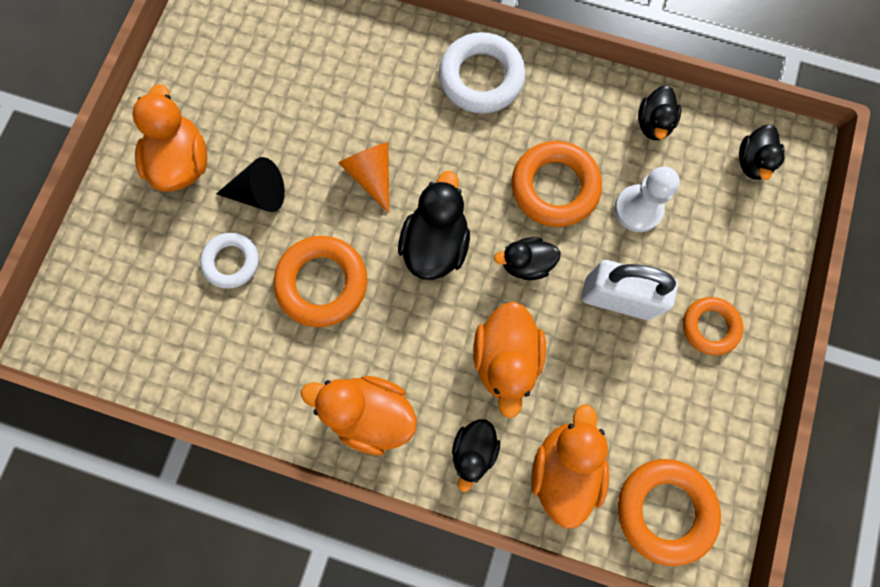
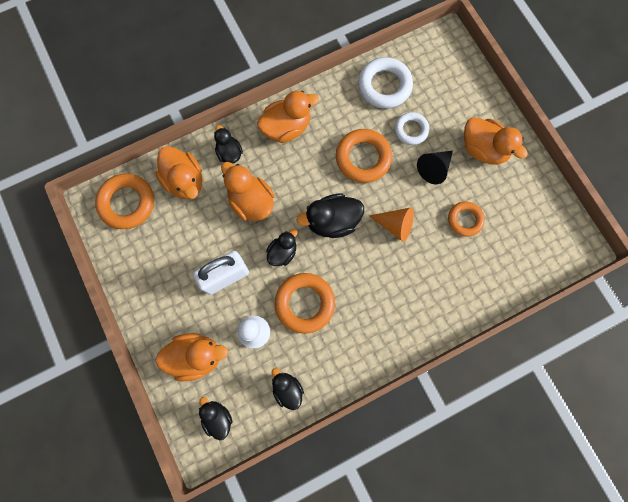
camera: 135 degrees right, 0 degrees up
black duck [398,171,470,280] -> black duck turned 105 degrees clockwise [297,194,364,238]
white ring [439,32,526,114] -> white ring moved to [358,57,413,109]
orange ring [683,297,743,356] -> orange ring moved to [448,201,485,237]
none -> orange duck [155,333,228,381]

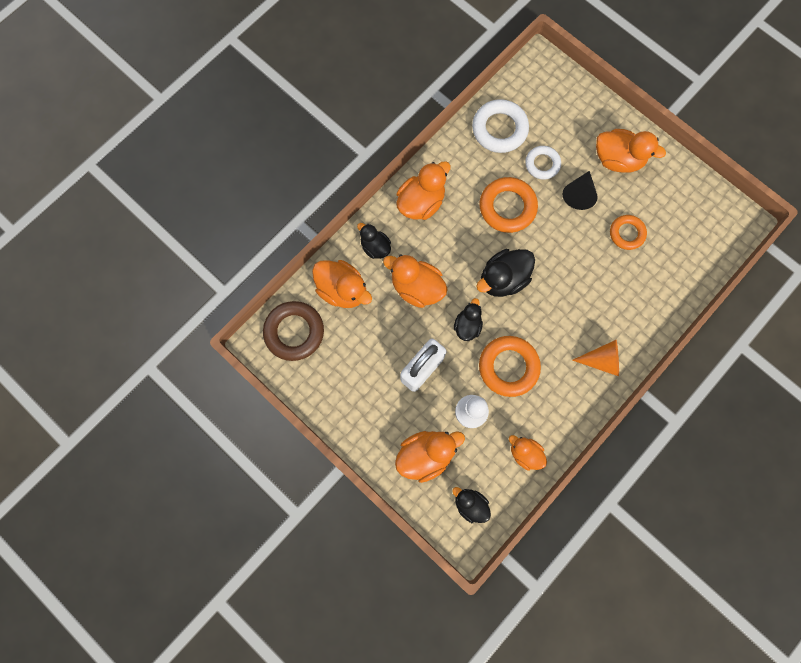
camera: 20 degrees left, 0 degrees up
orange ring [95,174,154,229] -> brown ring [263,301,324,361]
black duck [272,368,304,410] -> orange duck [509,435,547,471]
orange cone [369,207,414,242] -> orange cone moved to [572,340,619,376]

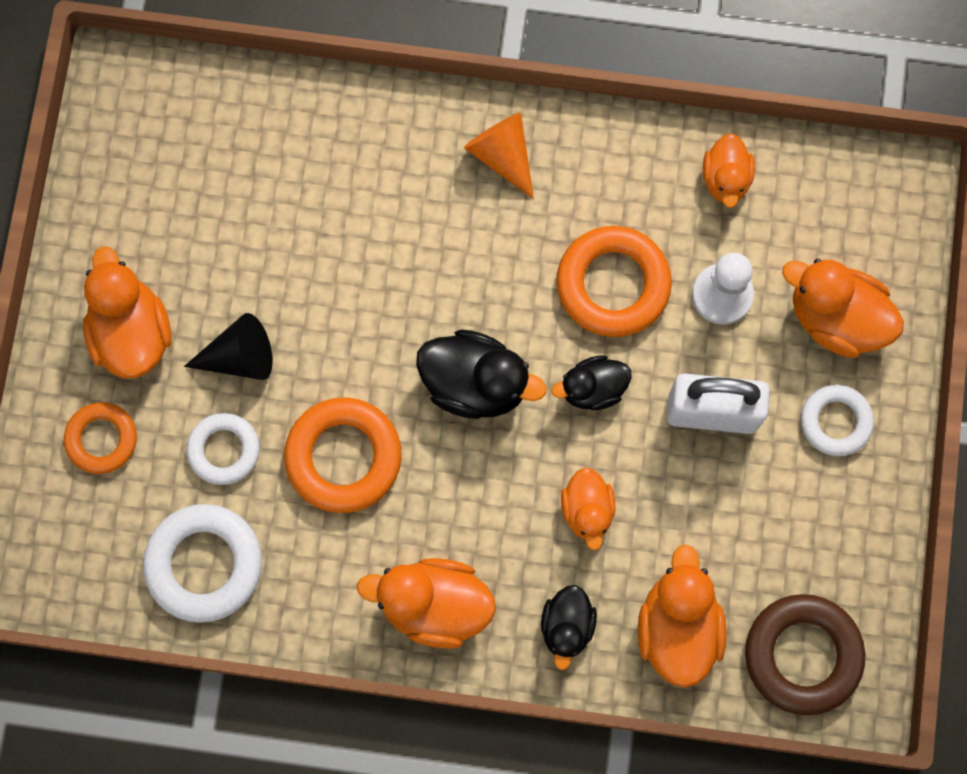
camera: 125 degrees left, 0 degrees up
orange duck [383,254,448,308] -> orange duck [561,468,615,550], size x0.62
black duck [452,487,491,523] -> none
orange ring [610,215,647,250] -> orange ring moved to [64,402,137,474]
none -> white ring [801,385,874,456]

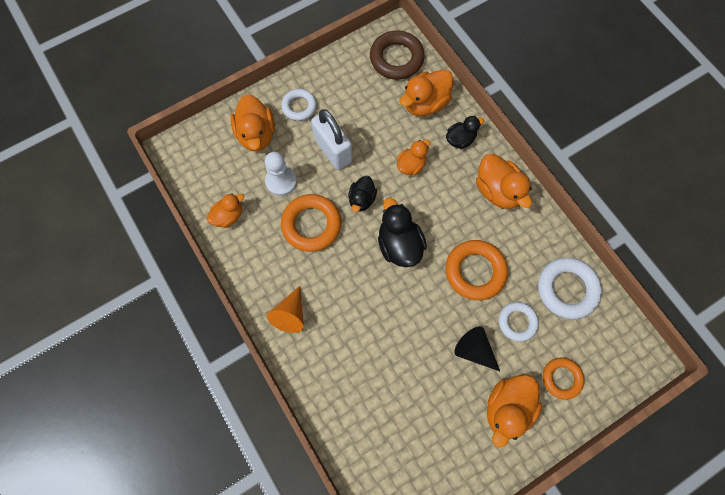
camera: 130 degrees left, 5 degrees down
black duck [552,355,631,410] -> black duck turned 75 degrees clockwise [348,176,377,212]

